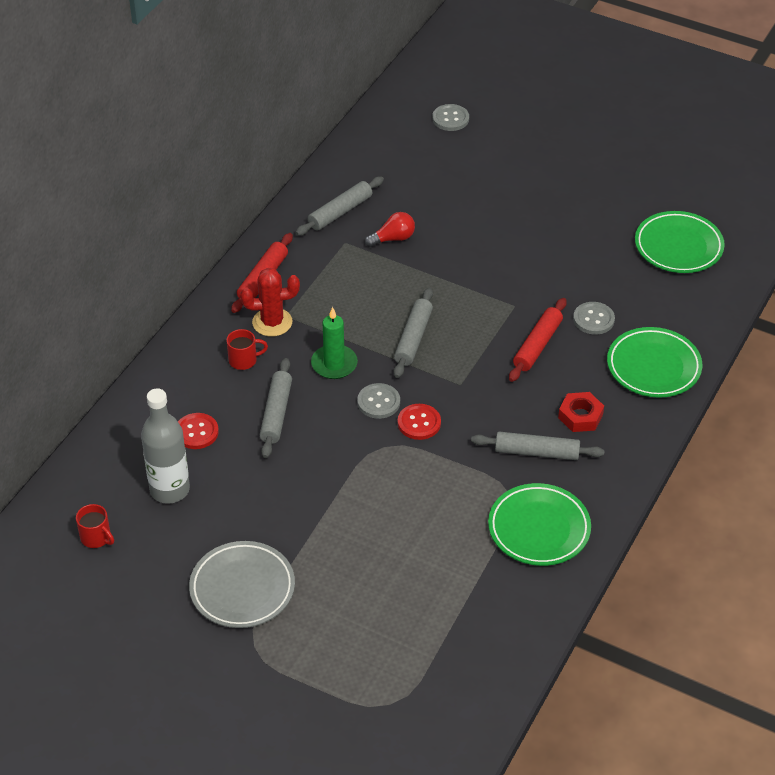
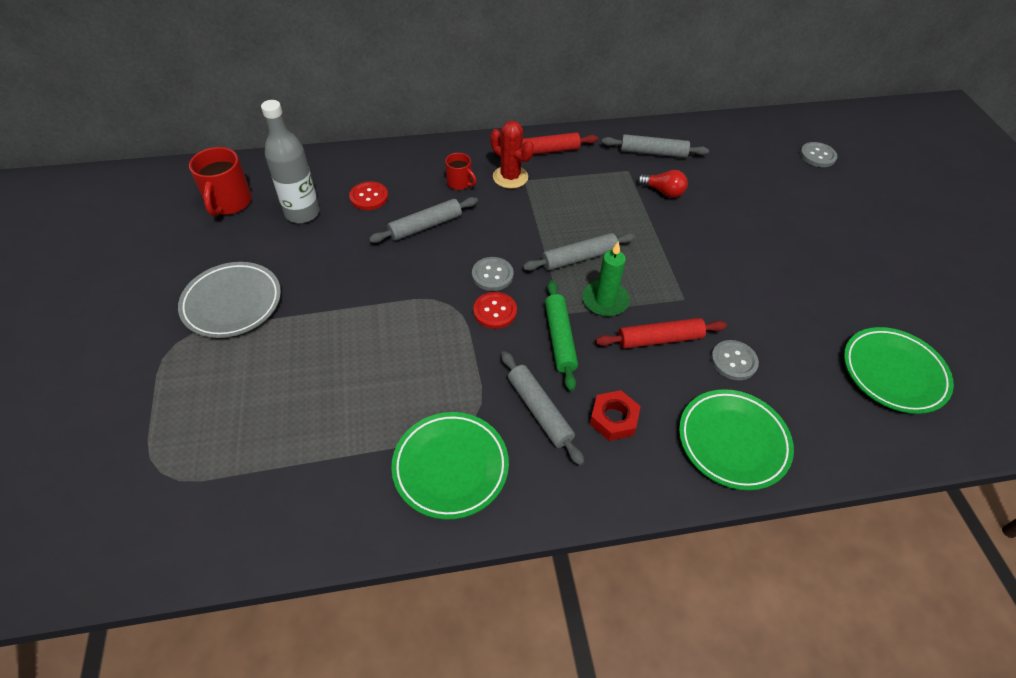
camera: 50 degrees right, 5 degrees up
red mug [76,504,114,548] -> red mug [189,147,252,216], size x1.73
green candle [311,307,358,379] -> green candle moved to [582,241,630,316]
none -> green rolling pin [545,280,578,391]

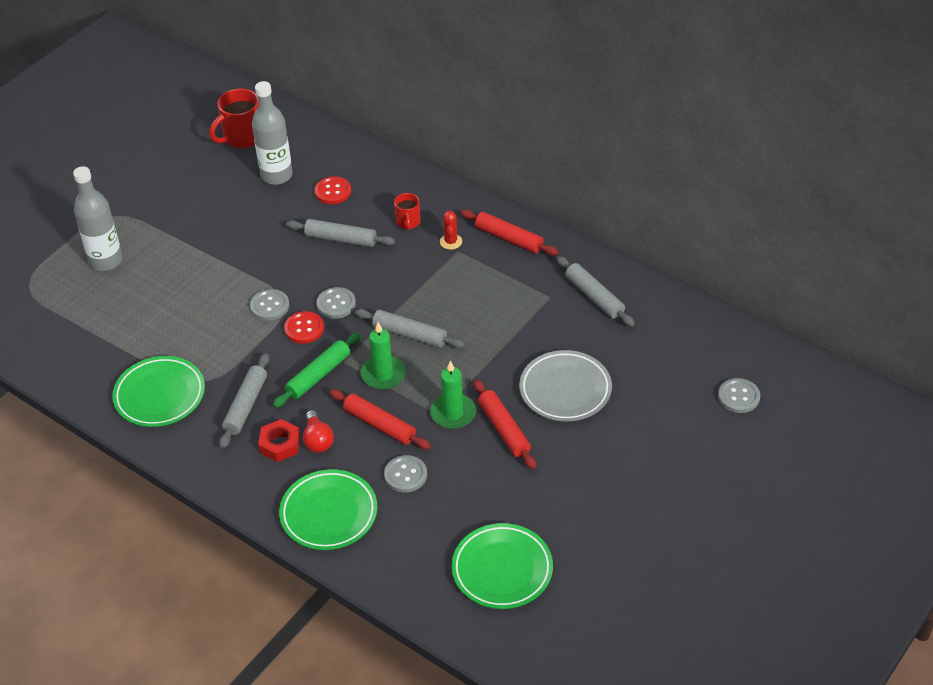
camera: 50 degrees right, 5 degrees down
grey plate [178,262,281,338] -> grey plate moved to [519,350,612,422]
red cactus [490,121,534,189] -> red cactus [440,211,462,250], size x0.62
red light bulb [637,170,688,198] -> red light bulb moved to [303,410,334,453]
none -> grey bottle [73,166,123,271]
none -> grey button [250,289,289,321]
none -> green candle [430,360,476,429]
none -> red rolling pin [473,379,536,470]

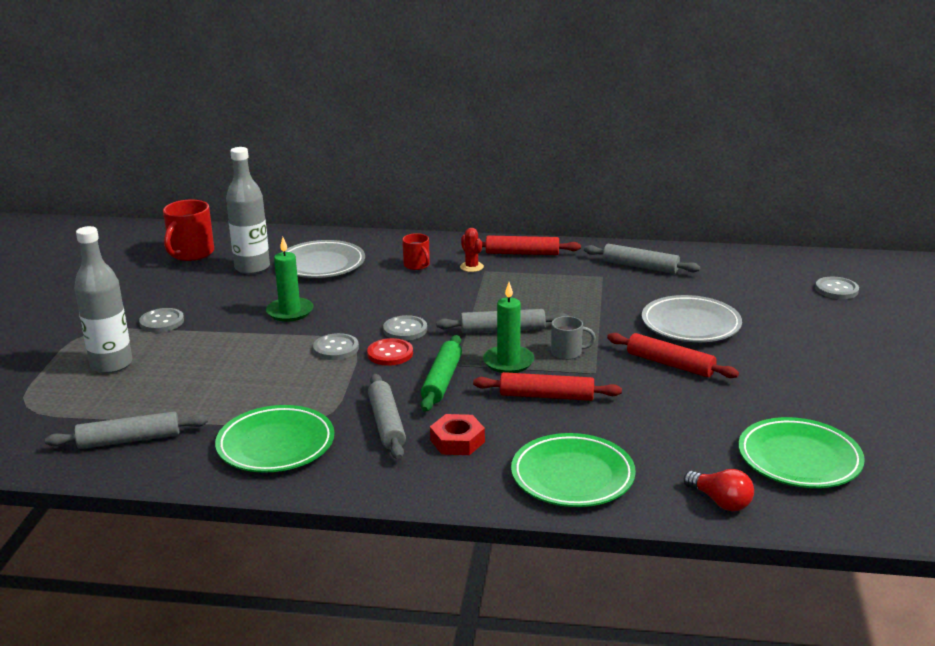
camera: 30 degrees left, 20 degrees down
grey rolling pin [286,219,395,247] -> grey rolling pin moved to [45,412,208,449]
red light bulb [303,410,334,453] -> red light bulb moved to [684,469,754,511]
red button [314,176,351,204] -> grey plate [285,240,365,278]
grey button [384,455,427,493] -> grey button moved to [139,308,184,333]
green candle [430,360,476,429] -> green candle moved to [266,237,314,322]
none -> grey mug [551,316,596,360]

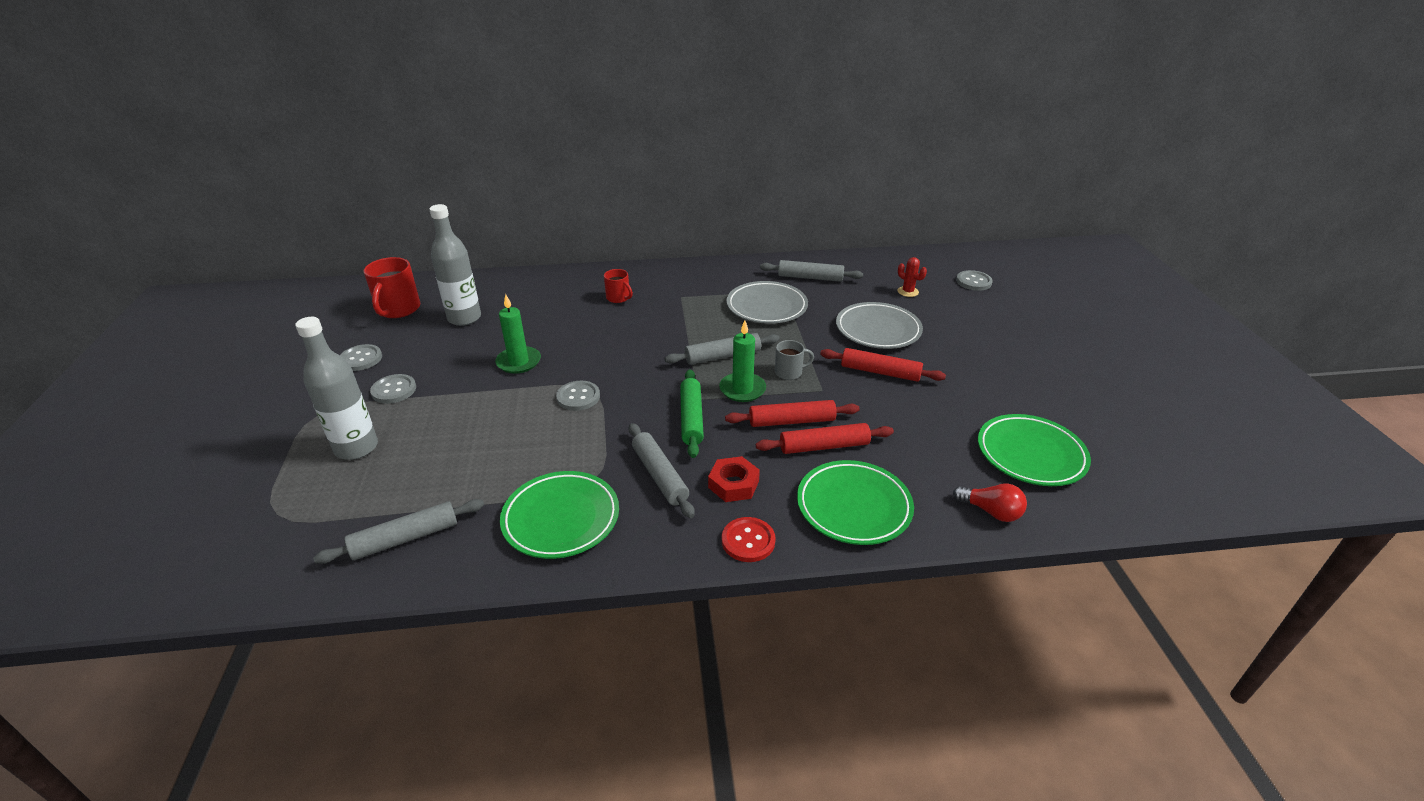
camera: 15 degrees left, 10 degrees up
grey plate [285,240,365,278] -> grey plate moved to [727,281,808,324]
red button [367,338,413,366] -> red button moved to [722,517,776,562]
grey button [383,315,427,341] -> grey button moved to [340,344,382,371]
red cactus [460,228,484,272] -> red cactus moved to [898,257,927,297]
red rolling pin [482,235,581,255] -> red rolling pin moved to [756,423,894,454]

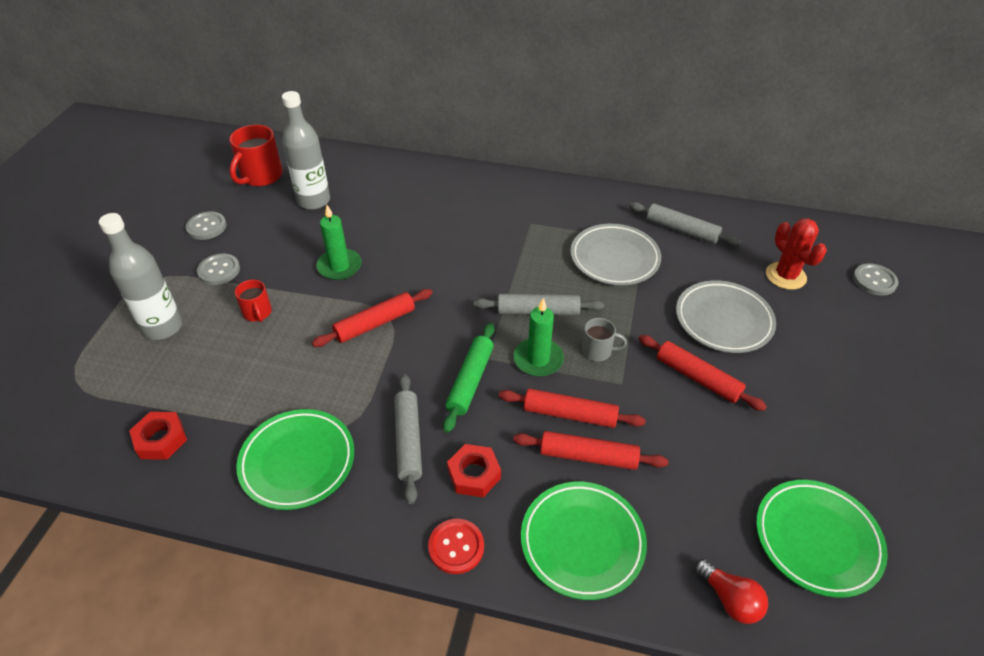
camera: 20 degrees right, 10 degrees up
grey rolling pin [313,499,484,564] -> red nut [129,412,187,460]
grey button [556,381,600,411] -> red rolling pin [312,289,432,347]
red mug [604,269,633,303] -> red mug moved to [235,280,272,322]
red cactus [898,257,927,297] -> red cactus [766,218,827,290], size x1.62

